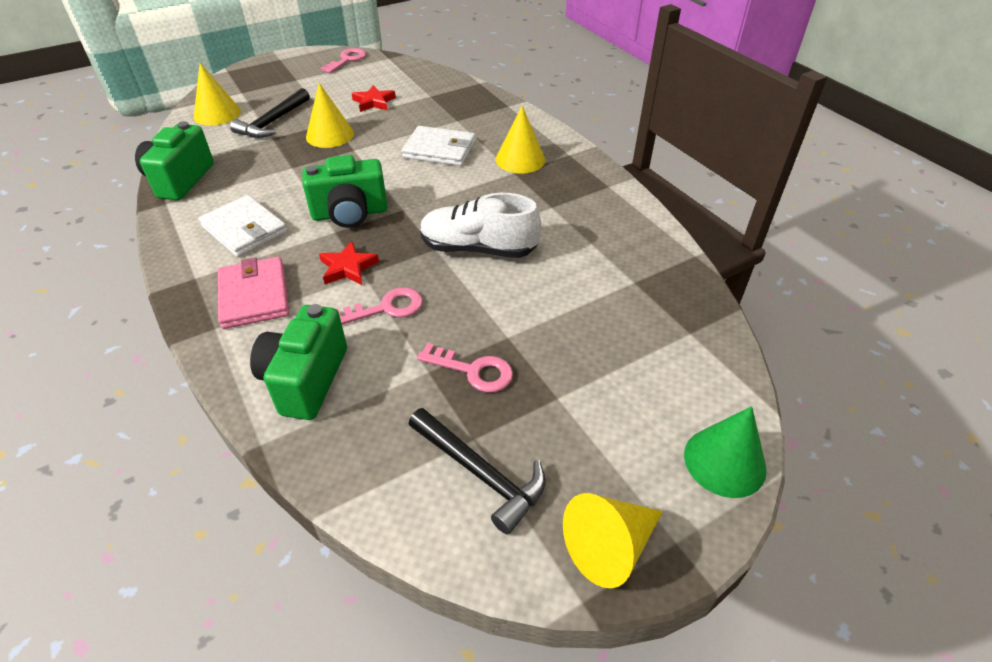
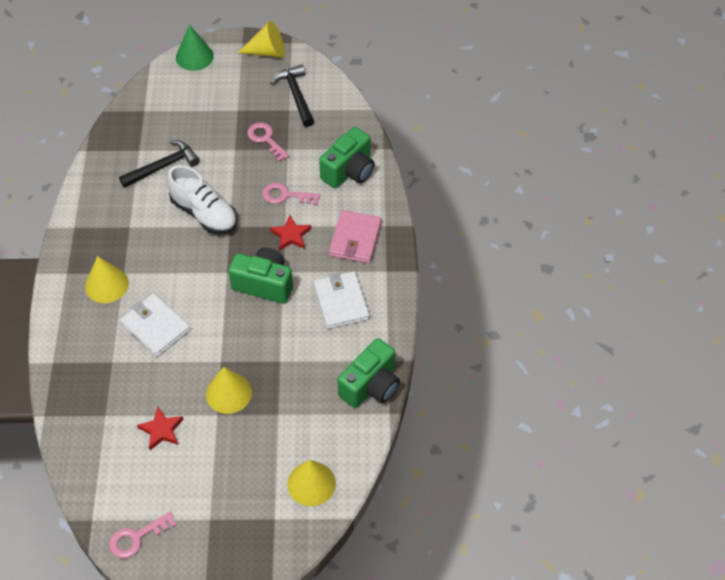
camera: 150 degrees left, 10 degrees up
black hammer [230,88,310,138] -> black hammer moved to [119,140,200,188]

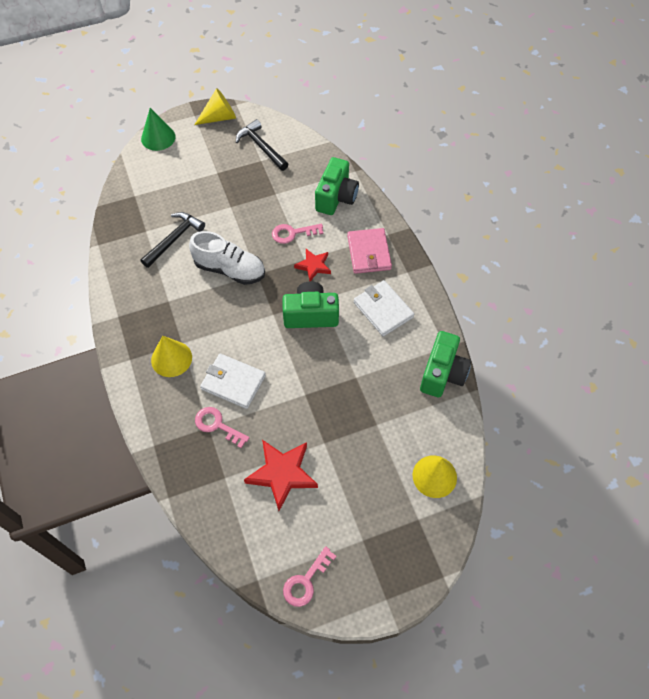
camera: 20 degrees left, 5 degrees up
red star [137,407,184,450] -> red star [244,440,318,511], size x1.68
yellow cone [206,367,252,414] -> none
pink key [247,122,289,162] -> pink key moved to [195,407,249,448]

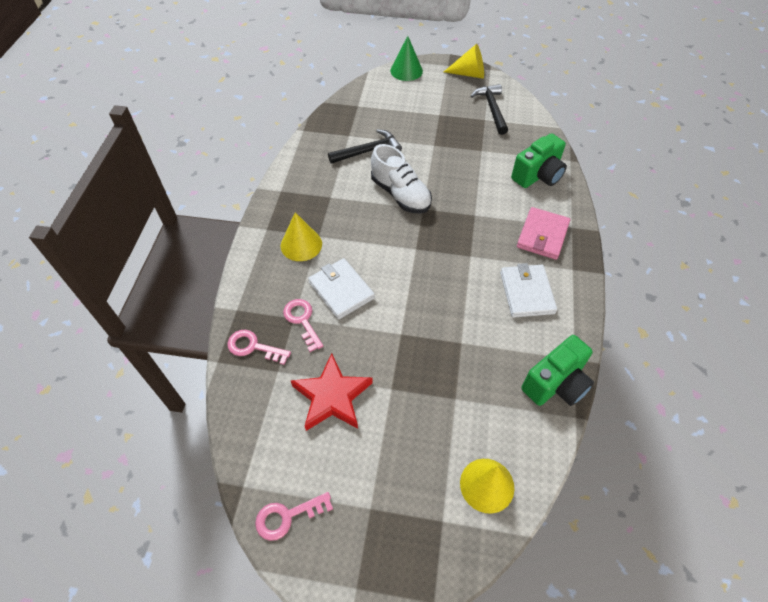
camera: 30 degrees right, 5 degrees down
pink key [272,224,324,244] -> pink key moved to [227,330,291,365]
green camera [282,281,339,328] -> none
red star [294,249,331,281] -> none

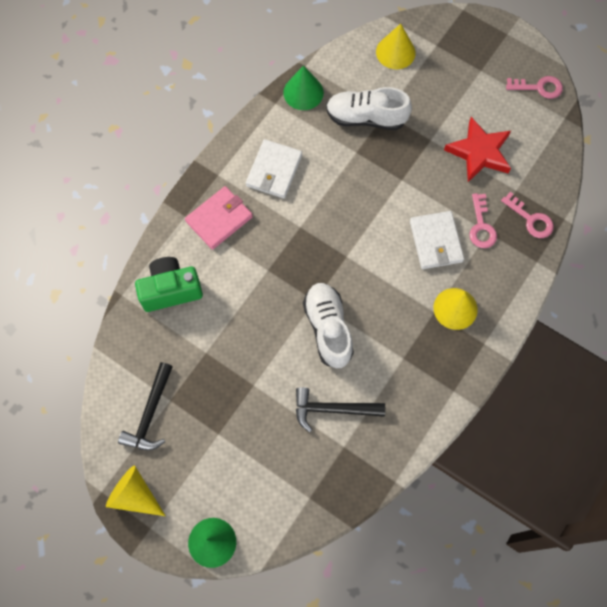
camera: 155 degrees left, 15 degrees up
green camera [521,335,594,406] -> green cone [283,65,324,110]
none -> white shoe [326,87,412,130]

